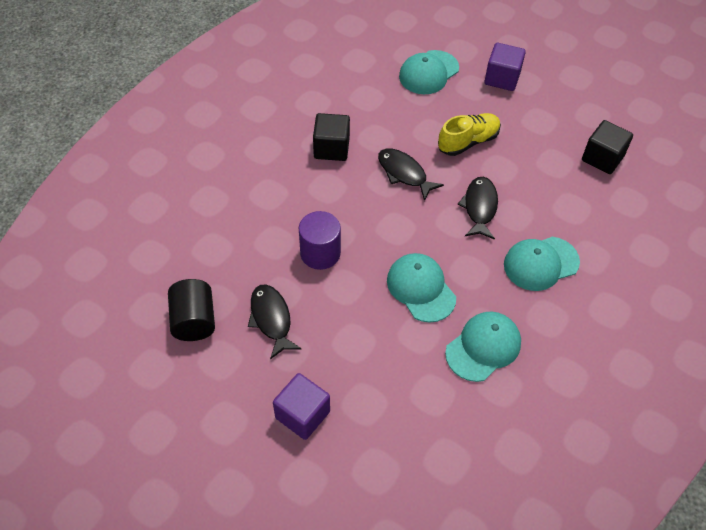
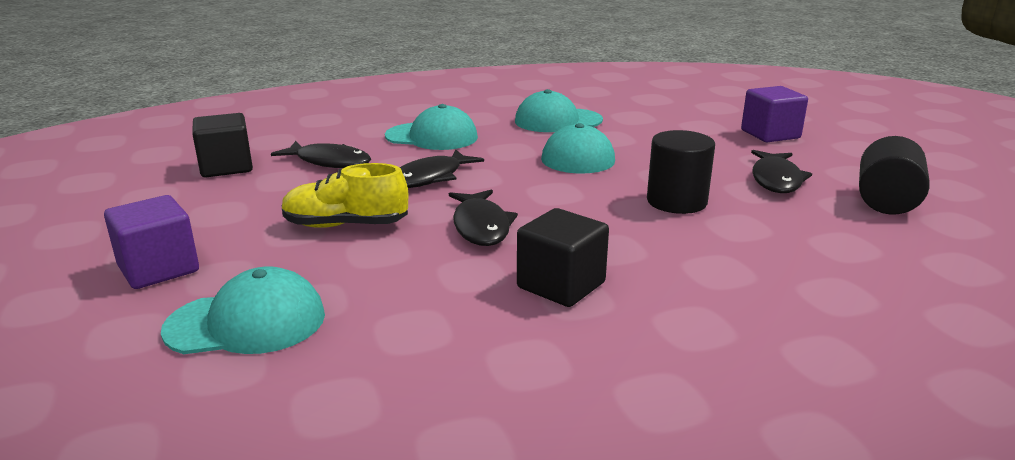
camera: 145 degrees left, 30 degrees down
purple cylinder [299,211,341,270] -> black cylinder [647,130,715,214]
none -> black fish [271,141,371,168]

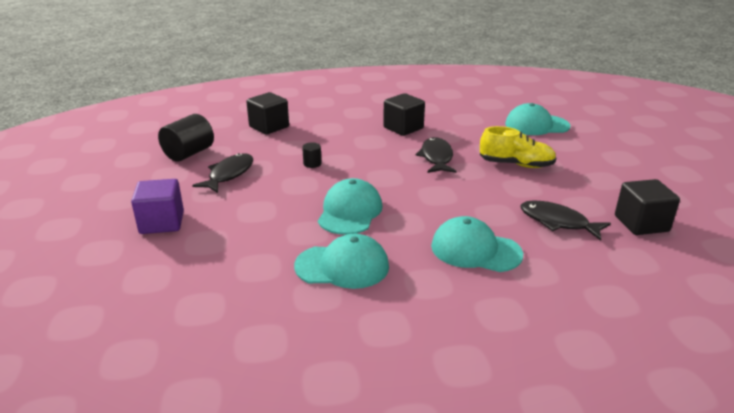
camera: 170 degrees left, 5 degrees up
purple cube [104,195,199,289] -> none
black fish [400,149,484,188] -> none
black cylinder [647,130,715,214] -> black cylinder [302,142,322,168], size x0.48
none -> black cube [246,92,289,135]

